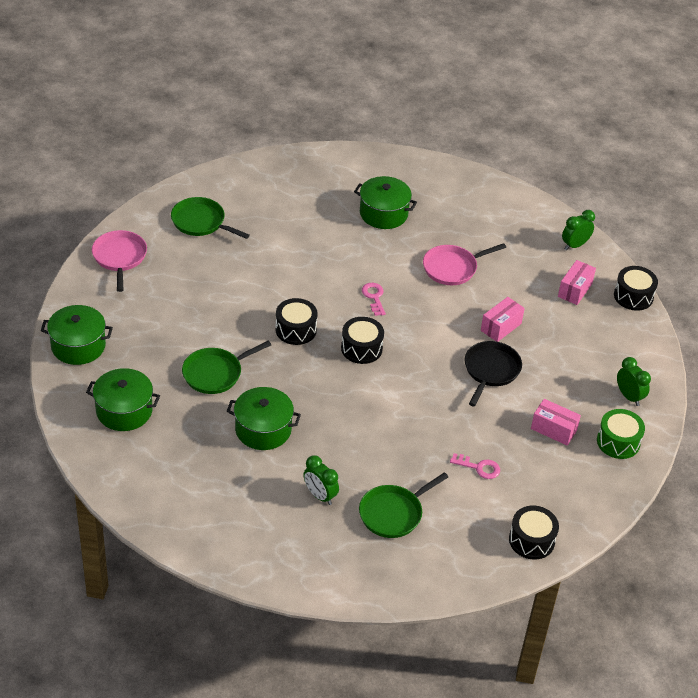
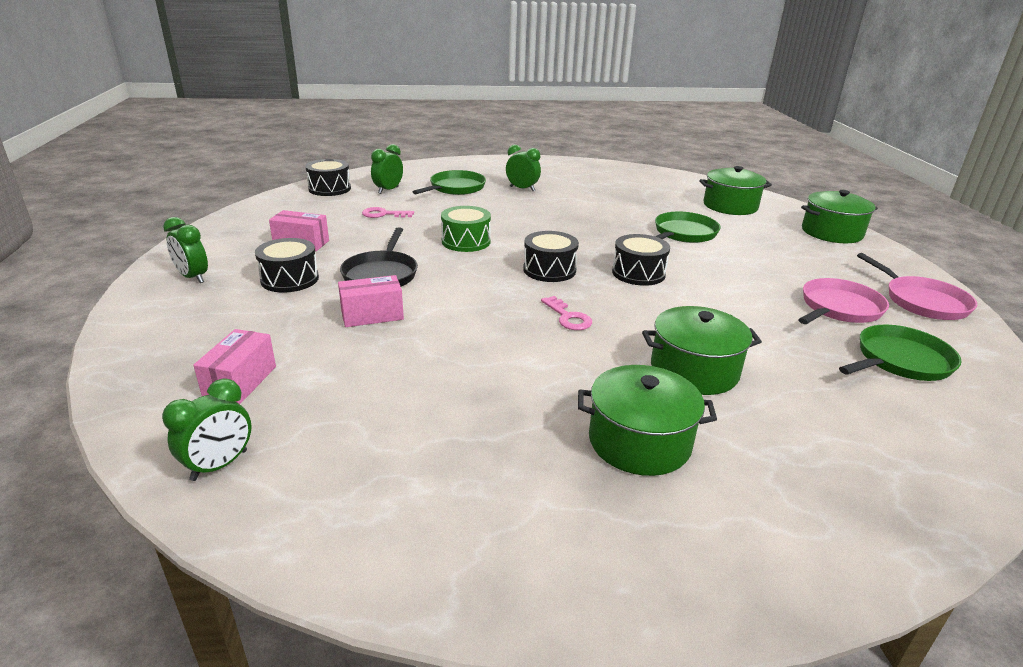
camera: 165 degrees right, 15 degrees down
green pan [171,197,250,239] -> green pan turned 45 degrees counterclockwise [839,325,961,381]
green pot [227,387,301,450] -> green pot moved to [642,306,762,395]
pink pan [423,243,506,285] -> pink pan moved to [798,278,889,324]
pink box [481,297,525,342] -> pink box turned 45 degrees clockwise [338,275,404,327]
green drum [597,409,645,459] -> green drum moved to [441,206,491,252]
black drum [614,266,658,311] -> black drum moved to [255,238,319,293]
none -> green clock [371,144,403,194]

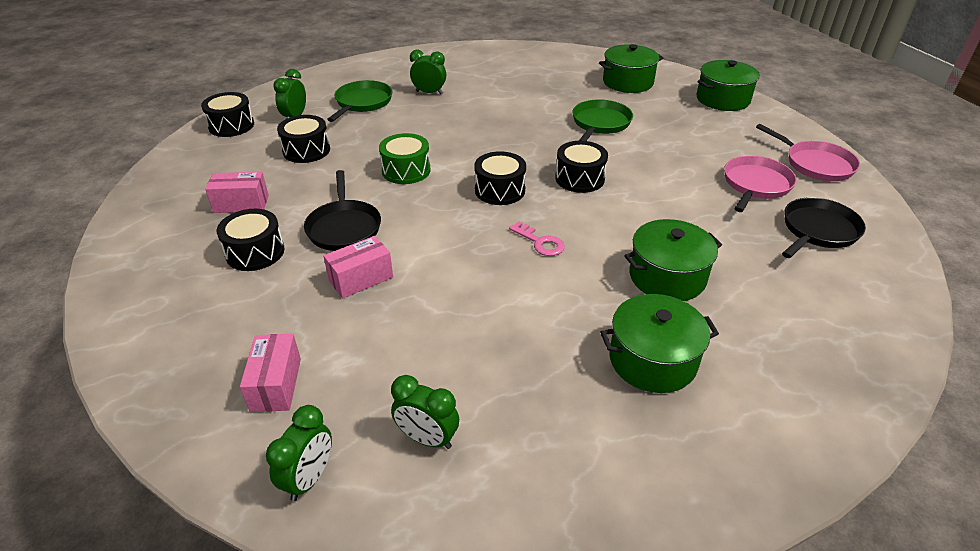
camera: 15 degrees left, 10 degrees up
green clock [163,217,208,283] -> green clock moved to [391,375,459,449]
pink key [362,207,414,218] -> black drum [277,115,330,163]
green pan [839,325,961,381] -> black pan [782,197,866,258]

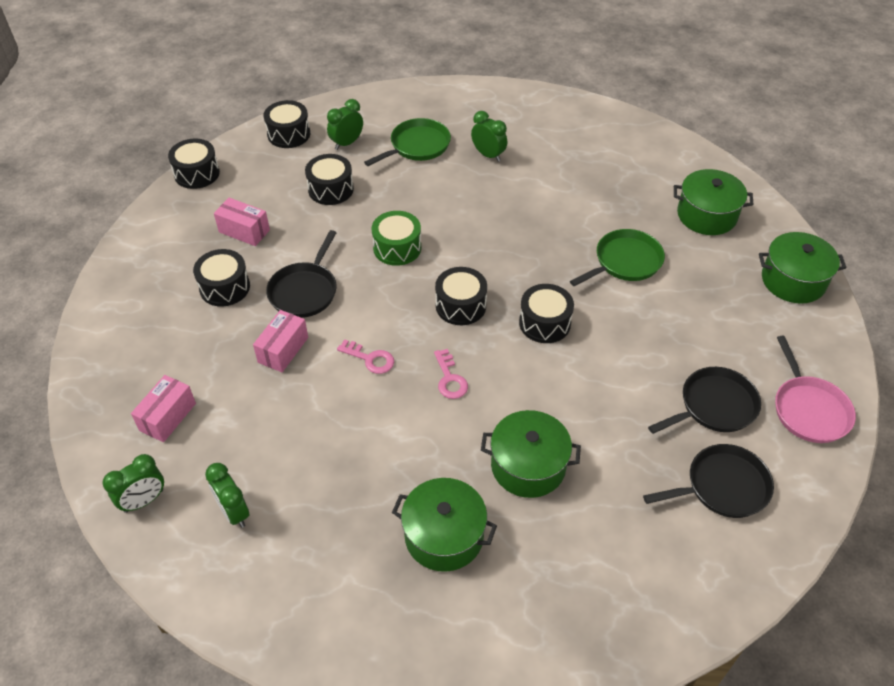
camera: 30 degrees right, 10 degrees up
pink box [324,236,393,299] -> pink box turned 60 degrees counterclockwise [253,310,308,372]
pink pan [724,156,797,212] -> black pan [648,367,761,434]
none -> black drum [168,139,220,189]
none -> pink key [337,339,394,374]

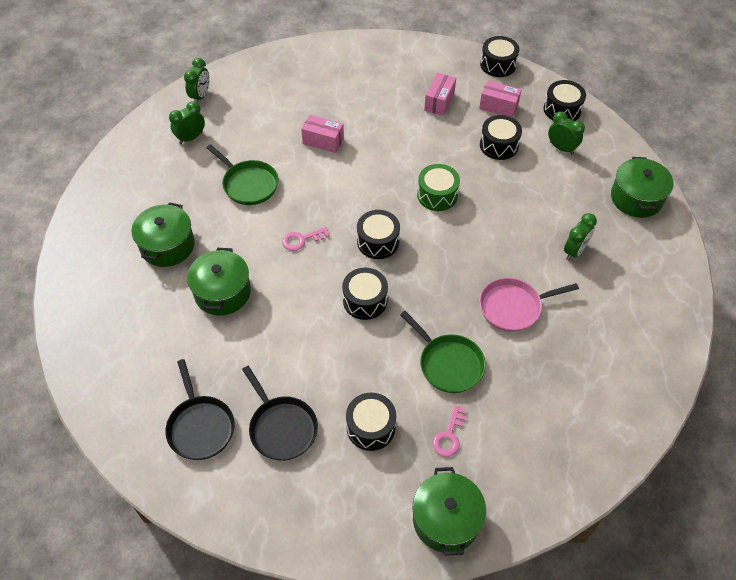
camera: 85 degrees right, 5 degrees up
green clock [103,454,164,513] -> green clock turned 120 degrees counterclockwise [184,58,209,102]
pink box [131,375,196,442] -> pink box moved to [479,81,522,118]
black drum [193,249,250,306] -> black drum moved to [346,393,396,451]
black pan [266,230,337,318] -> none
pink key [337,339,394,374] -> pink key moved to [432,405,466,457]
green pan [364,118,451,166] -> green pan moved to [206,144,279,205]
green pot [674,169,754,235] -> green pot moved to [611,157,674,218]
pink pan [775,336,856,443] -> pink pan moved to [479,278,579,332]

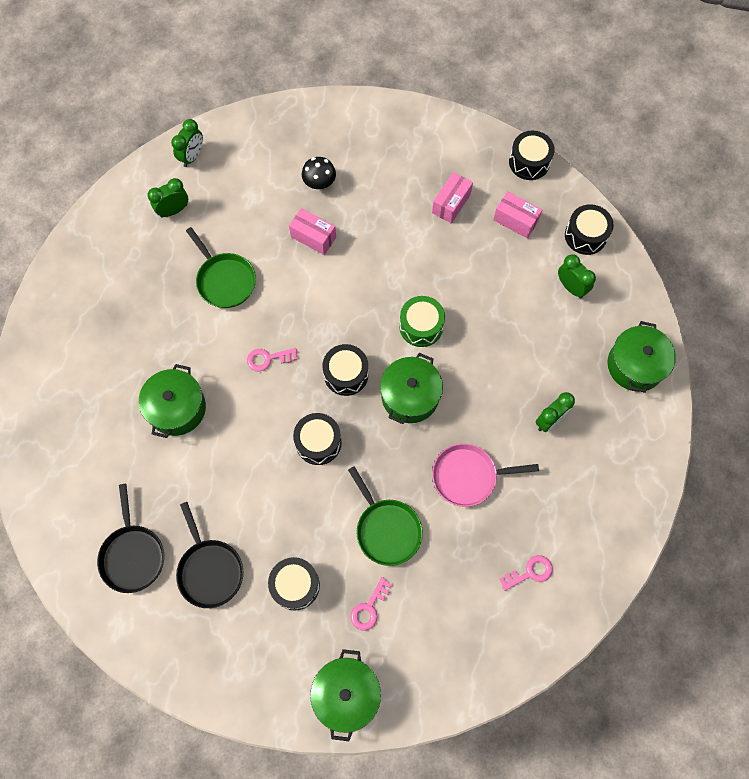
camera: 10 degrees right, 15 degrees up
green pot [132,202,195,267] -> green pot moved to [380,353,443,424]
black drum [480,115,522,160] -> none
none -> black mushroom [302,157,336,189]
none -> pink key [500,555,553,591]

